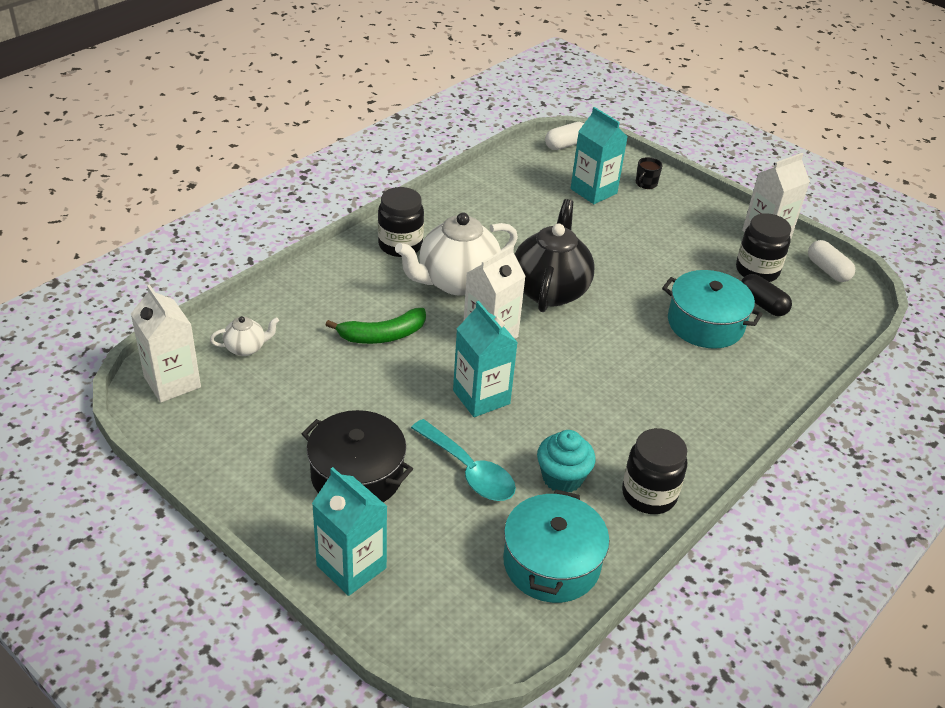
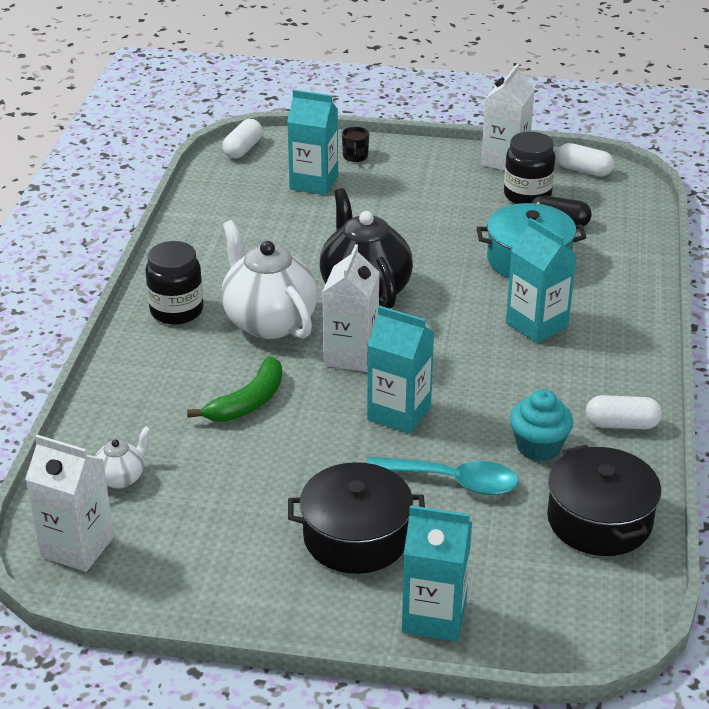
camera: 30 degrees left, 5 degrees down
white teapot [395,213,518,296] -> white teapot turned 120 degrees clockwise [221,220,318,339]
turquoise pot [503,490,609,603] -> black pot [547,445,661,556]
black jar [622,428,687,514] -> white capsule [586,395,662,430]
none -> turquoise carton [506,218,577,343]

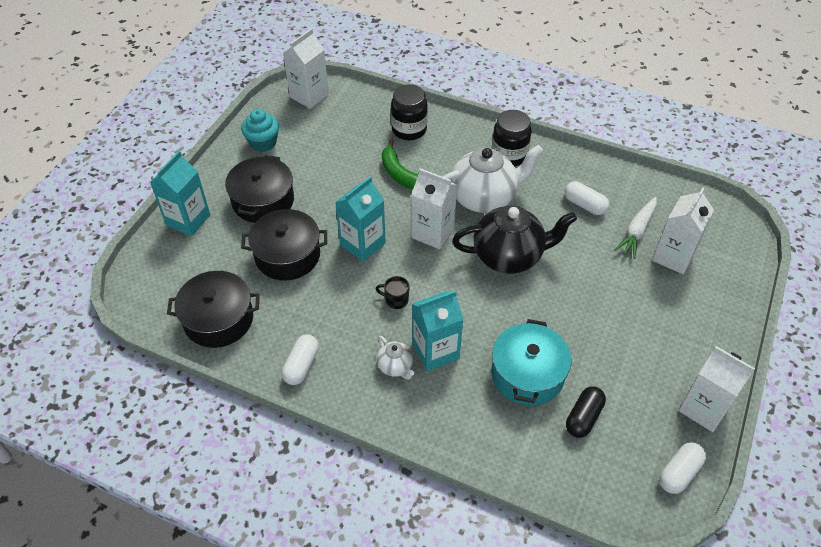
camera: 105 degrees right, 15 degrees up
white teapot [95,426,151,489] -> white teapot moved to [377,336,414,379]
white capsule [222,119,263,158] -> white capsule moved to [564,181,610,215]
turquoise carton [287,90,338,195] -> white carton [652,188,714,274]
black mug [342,127,369,162] -> black mug moved to [376,276,410,309]
turquoise spoon [367,457,519,495] -> black pot [241,209,327,281]
black jar [504,132,555,204] -> black jar moved to [391,84,428,140]
turquoise cupcake [510,389,574,461] -> turquoise cupcake moved to [241,109,279,152]
none -> white carrot [614,197,657,259]

